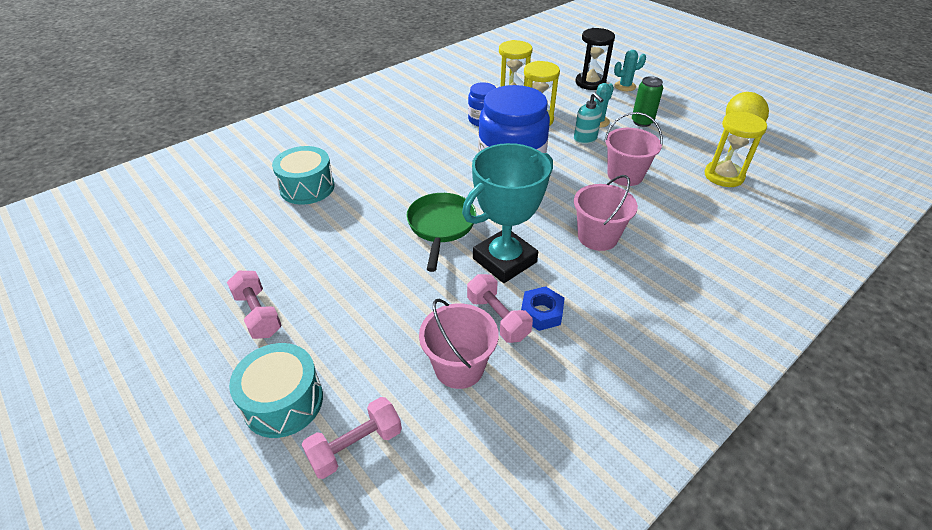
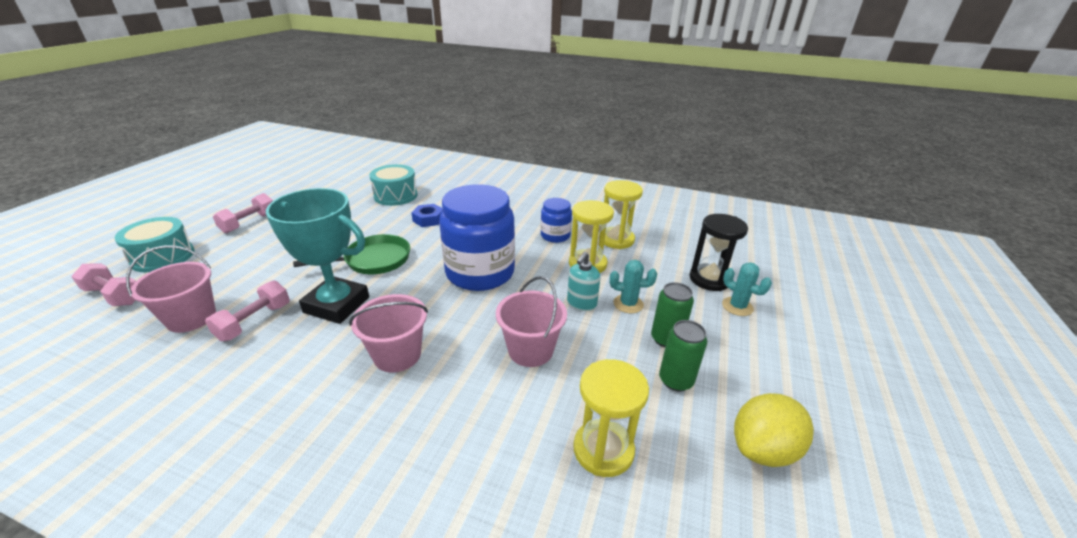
camera: 60 degrees right, 10 degrees down
blue nut [521,286,564,331] -> blue nut moved to [411,204,443,227]
none -> green can [659,320,707,392]

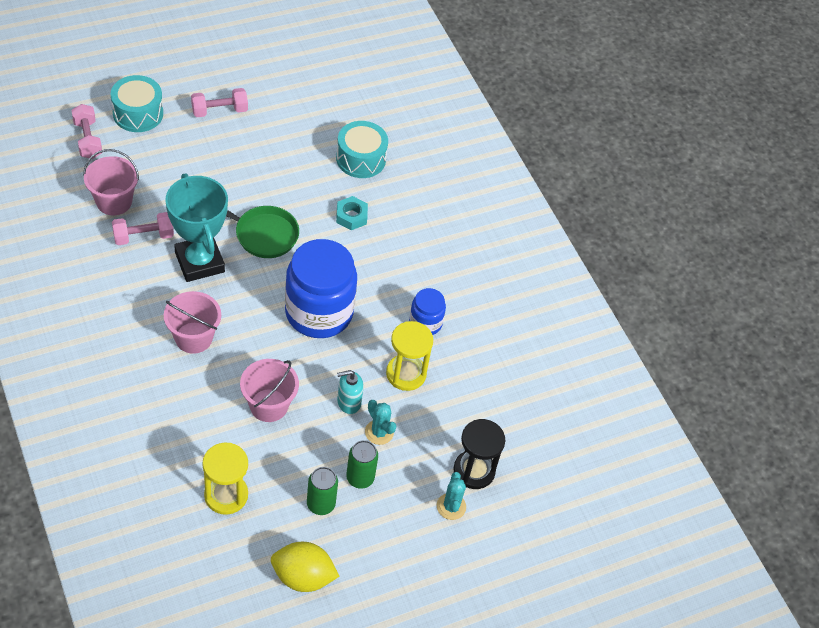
camera: 40 degrees right, 20 degrees up
blue nut [411,204,443,227] -> turquoise nut [336,196,368,230]
yellow hourglass [599,180,643,249] -> none

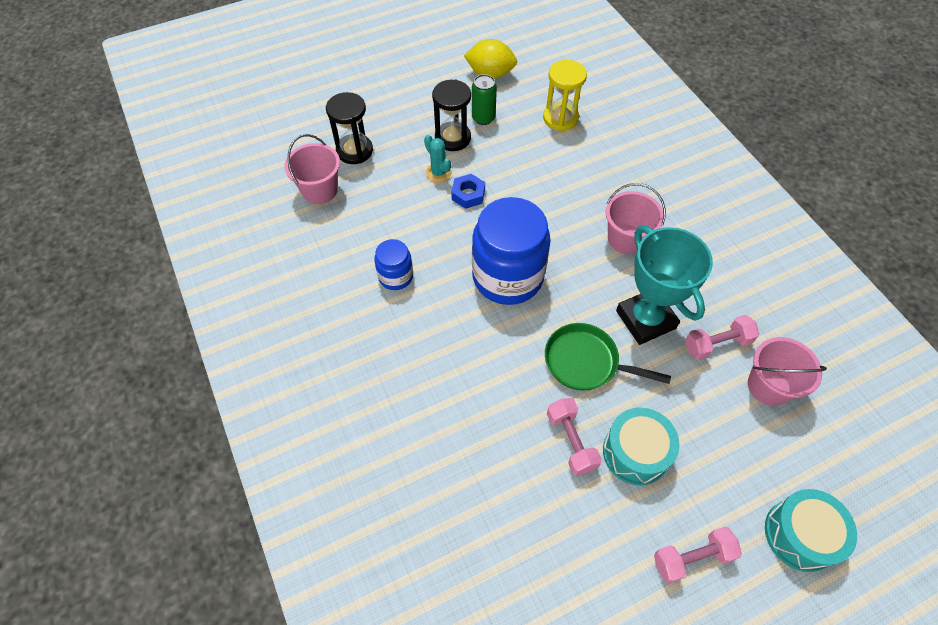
camera: 175 degrees left, 5 degrees up
pink dumbbell [71,104,102,159] -> pink dumbbell moved to [547,398,602,476]
pink bucket [240,359,299,422] -> pink bucket moved to [284,134,340,204]
turquoise drum [336,121,388,178] -> turquoise drum moved to [603,408,679,485]
turquoise nut [336,196,368,230] -> none
turquoise soap dispenser [337,370,364,414] -> blue nut [451,174,485,209]
green can [346,440,378,489] -> black hourglass [432,79,471,151]
yellow hourglass [386,321,433,391] -> none
turquoise cactus [437,472,466,520] -> none

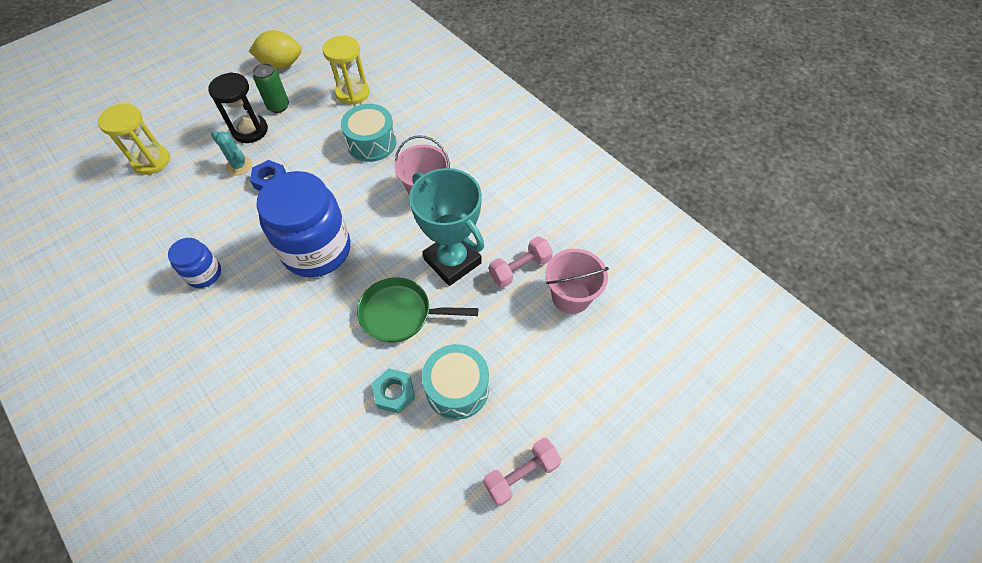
camera: 15 degrees left, 0 degrees up
pink bucket [284,134,340,204] -> none
black hourglass [326,92,373,164] -> yellow hourglass [98,103,170,175]
pink dumbbell [547,398,602,476] -> turquoise nut [372,368,415,414]
turquoise drum [765,489,857,572] -> turquoise drum moved to [341,104,397,162]

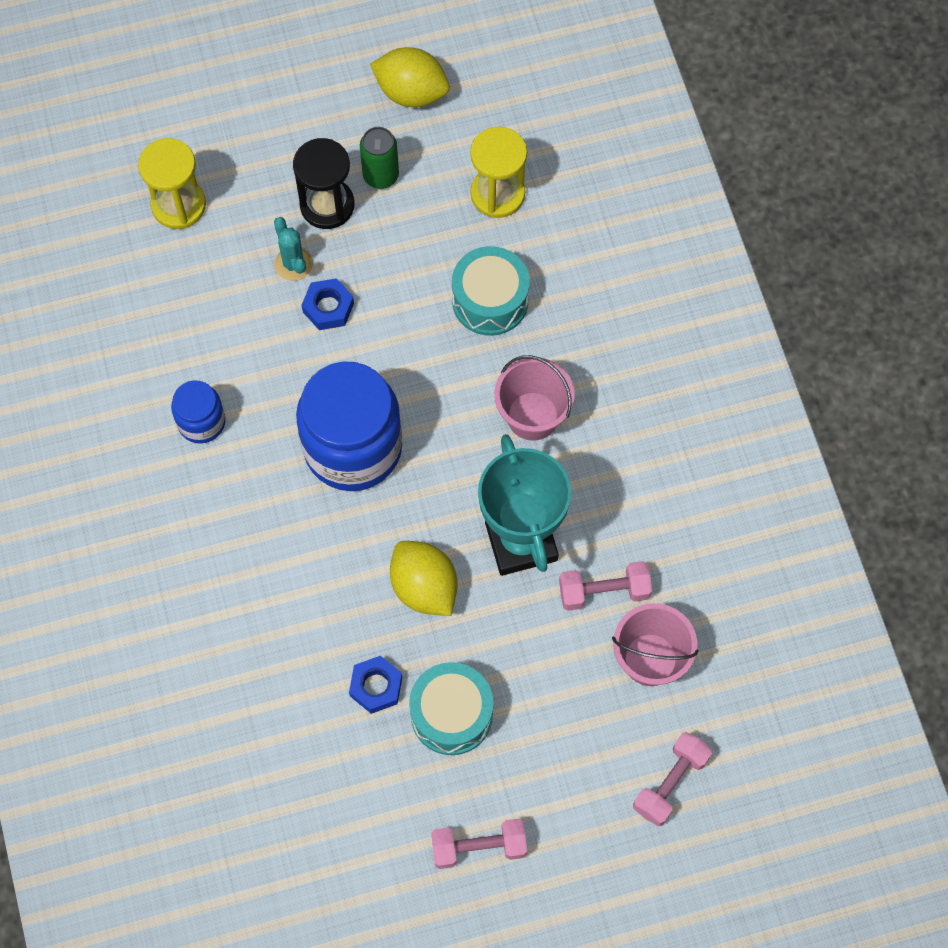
camera: 25 degrees right, 10 degrees up
green pan [357,277,478,343] -> yellow lemon [390,541,458,616]
turquoise nut [372,368,415,414] -> blue nut [349,656,402,714]
none -> pink dumbbell [633,732,712,826]

